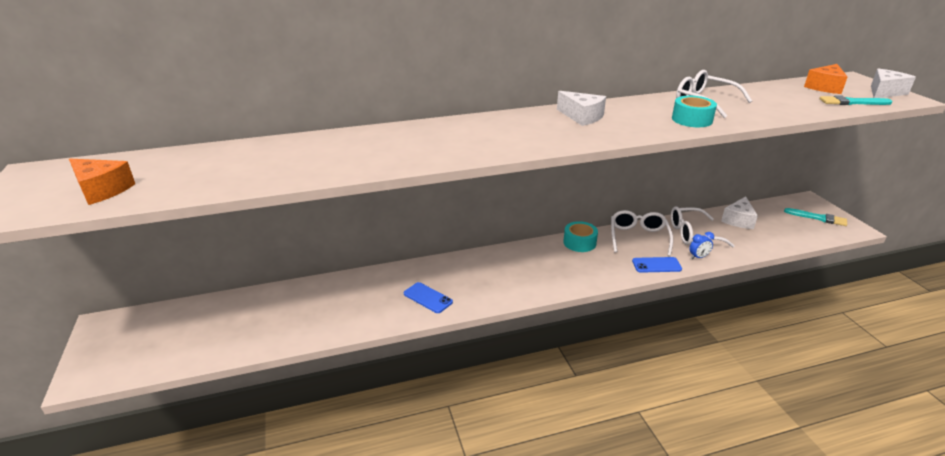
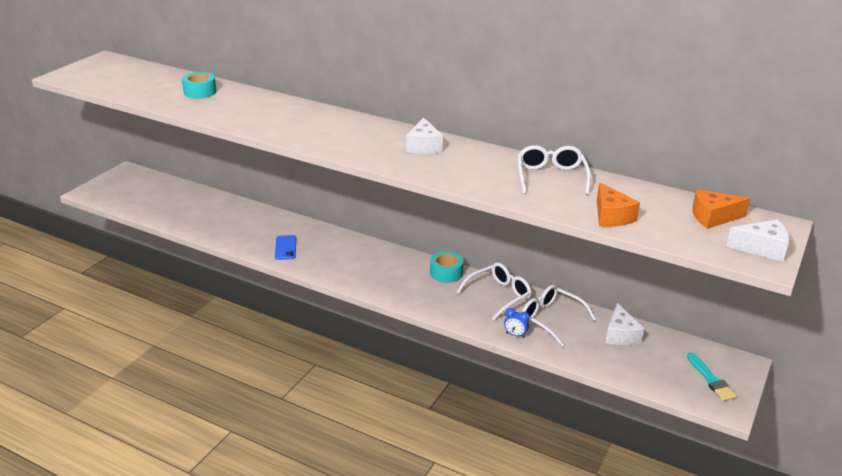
camera: 45 degrees right, 0 degrees up
orange cheese [69,158,135,205] -> orange cheese moved to [597,183,640,227]
blue phone [632,257,682,273] -> none
turquoise tape [672,96,717,127] -> turquoise tape moved to [182,72,216,99]
white cheese [721,196,758,229] -> white cheese turned 75 degrees counterclockwise [605,303,644,345]
turquoise brush [820,95,892,105] -> none

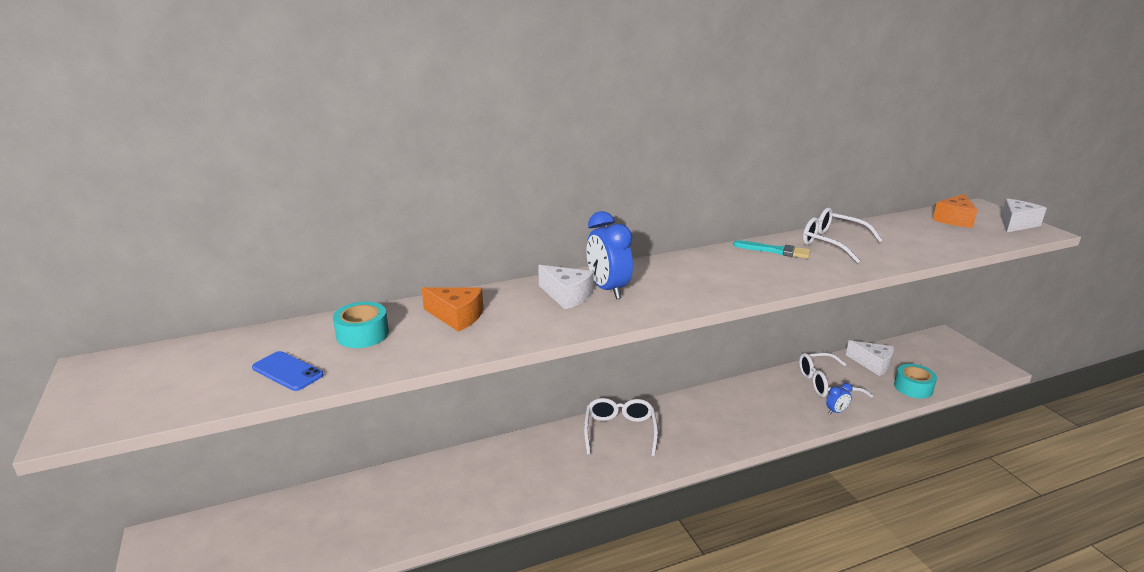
camera: 50 degrees left, 5 degrees down
blue phone [275,235,296,260] -> blue phone moved to [252,351,324,391]
white cheese [406,118,443,154] -> white cheese moved to [538,265,594,309]
turquoise tape [430,251,463,283] -> turquoise tape moved to [894,364,937,399]
white glasses [456,263,532,321] -> white glasses moved to [584,398,658,456]
orange cheese [597,183,640,227] -> orange cheese moved to [422,287,483,332]
turquoise brush [687,353,737,401] -> turquoise brush moved to [733,240,811,258]
none -> blue clock [586,211,633,299]

